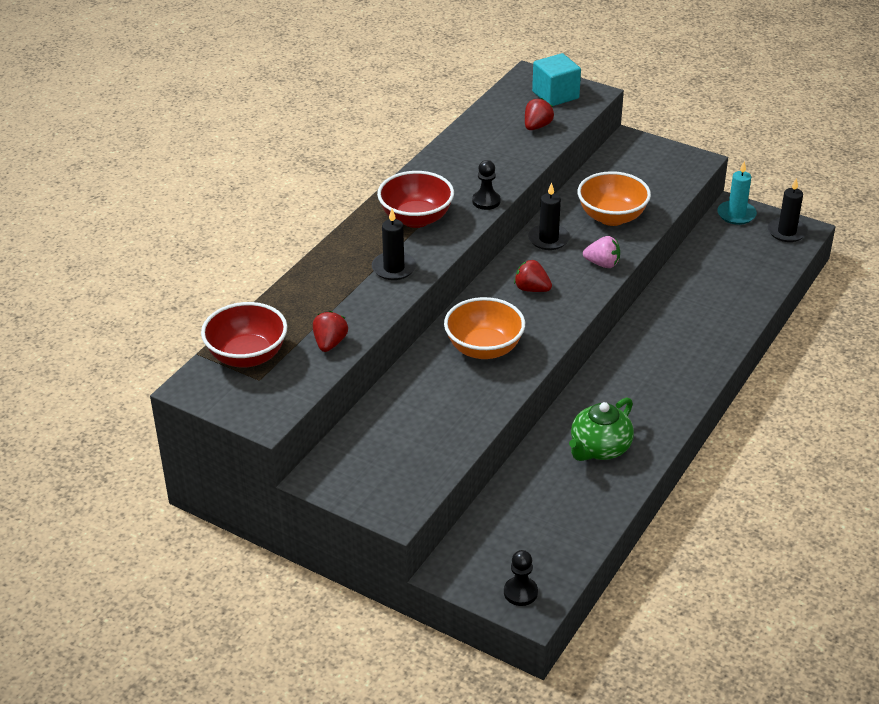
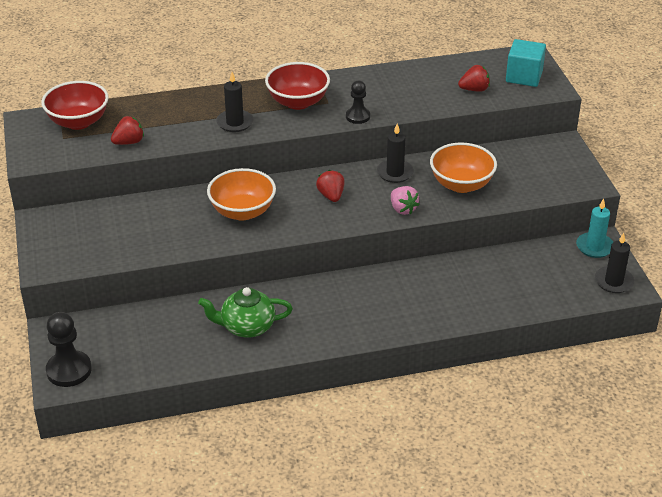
camera: 45 degrees right, 0 degrees up
black pawn [504,550,538,606] -> black pawn [46,312,92,387], size x1.59

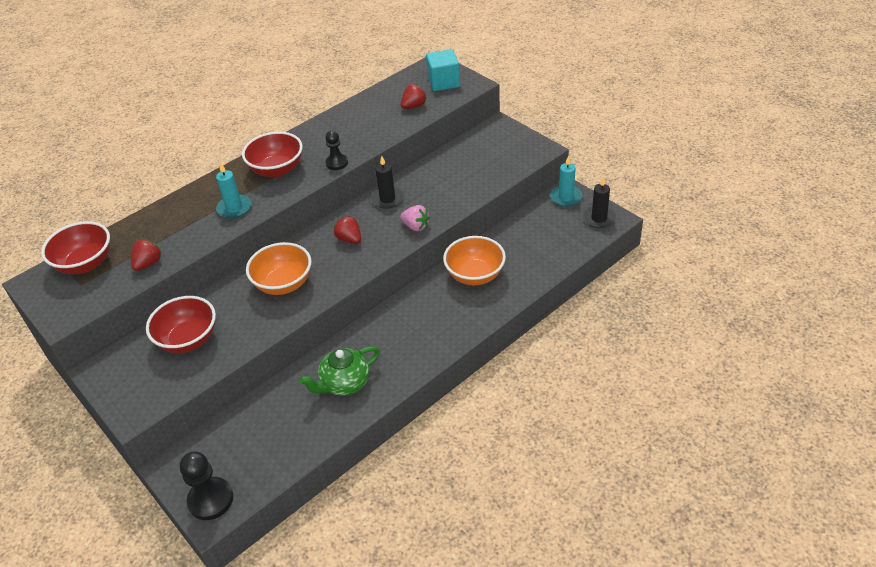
camera: 25 degrees left, 5 degrees up
black candle [216,72,253,132] -> turquoise candle [216,162,251,219]
orange bowl [430,142,497,193] -> orange bowl moved to [443,236,506,285]
none -> red bowl [146,296,216,353]

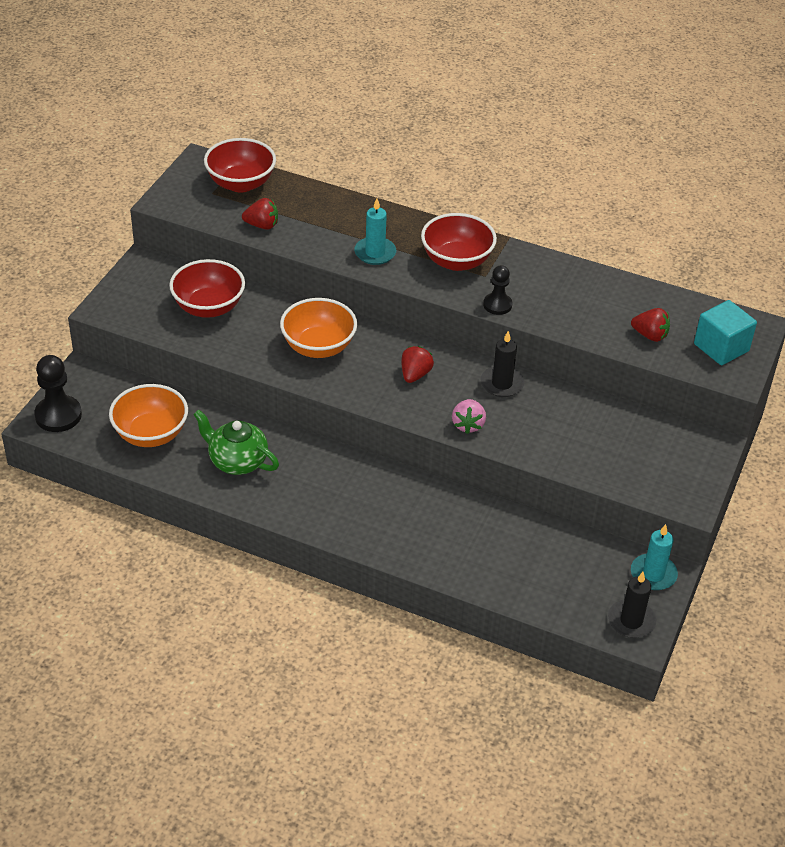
camera: 60 degrees right, 0 degrees up
orange bowl [443,236,506,285] -> orange bowl moved to [109,384,188,447]

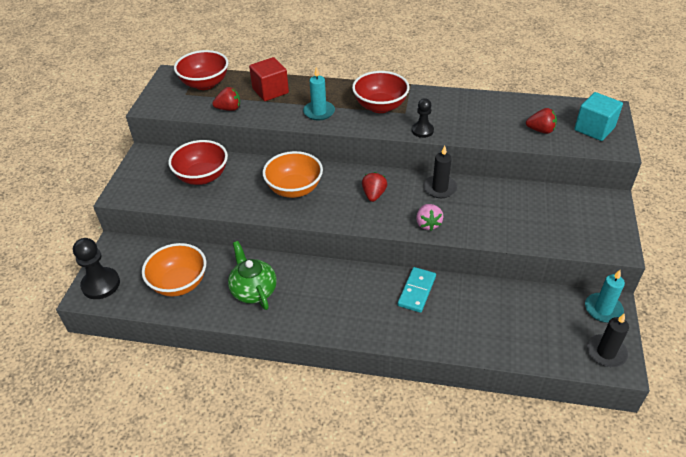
camera: 10 degrees left, 0 degrees up
green teapot [193,410,279,475] -> green teapot turned 45 degrees clockwise [228,241,277,310]
none -> red cube [249,57,289,101]
none -> turquoise domino [398,267,436,313]

